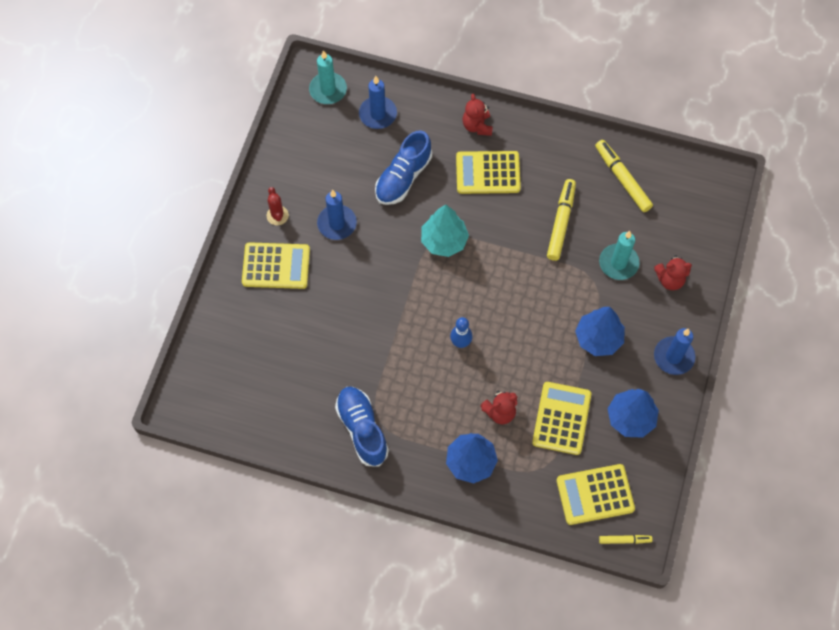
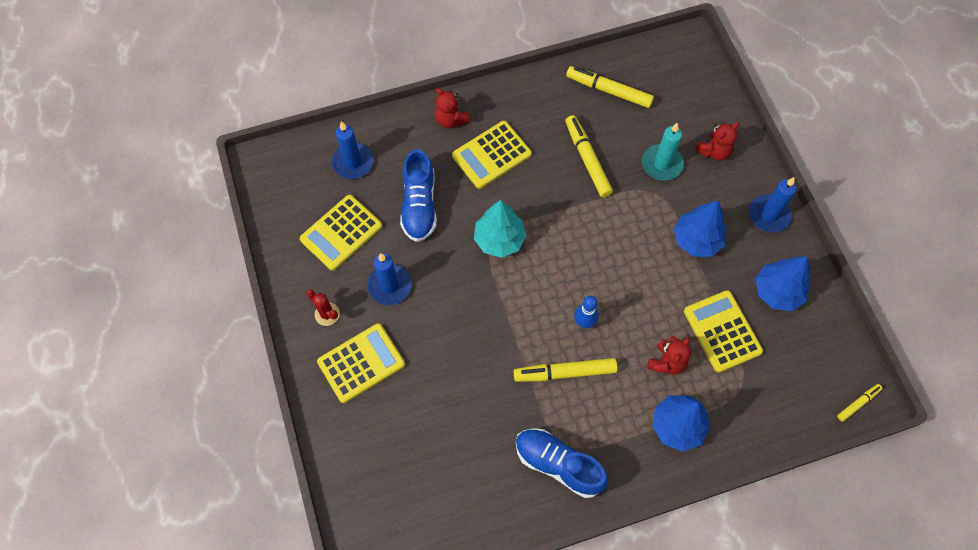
camera: 35 degrees left, 0 degrees up
turquoise candle [309,50,347,104] -> none
yellow calculator [556,464,635,525] -> yellow calculator moved to [300,195,382,271]
none -> yellow marker [514,358,618,382]

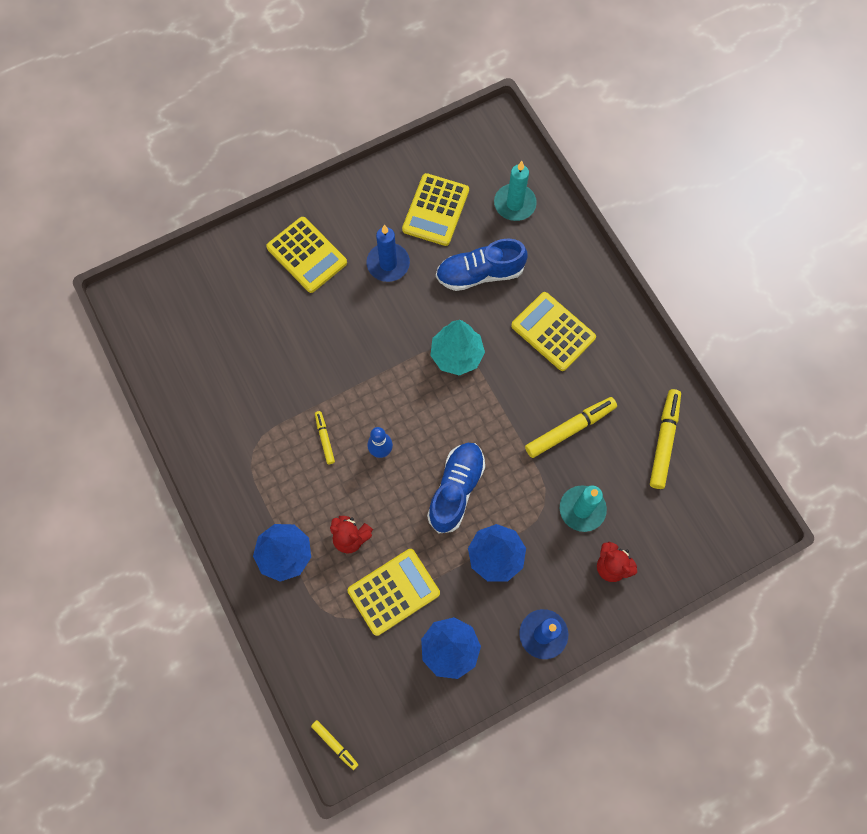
camera: 80 degrees right, 5 degrees up
yellow calculator [300,195,382,271] -> yellow calculator turned 105 degrees counterclockwise [402,173,469,246]
red cactus [306,289,340,326] -> none
blue candle [332,121,373,179] -> turquoise candle [494,161,537,221]
red teddy bear [435,88,471,128] -> none
yellow marker [514,358,618,382] -> yellow marker [315,411,335,464], size x0.54
blue shoe [516,428,608,498] -> blue shoe moved to [427,443,485,533]

